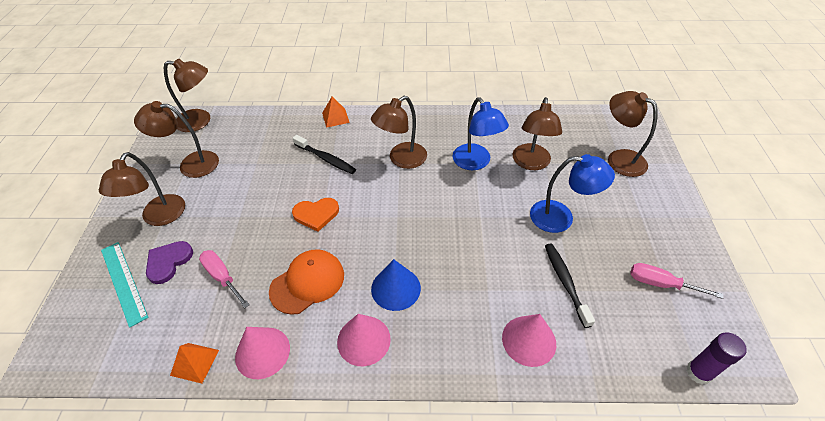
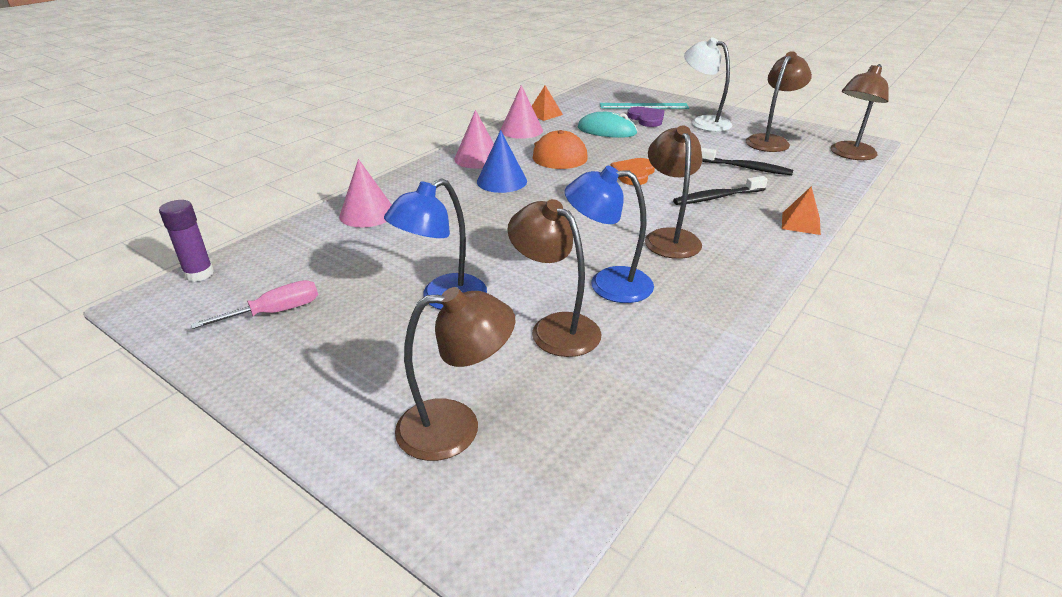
camera: 125 degrees right, 15 degrees down
brown lamp [99,152,185,226] -> white lamp [684,37,733,132]
pink screwdriver [199,250,250,308] -> turquoise mouse [578,112,638,138]
black toothbrush [545,243,595,328] -> black toothbrush moved to [701,148,793,175]

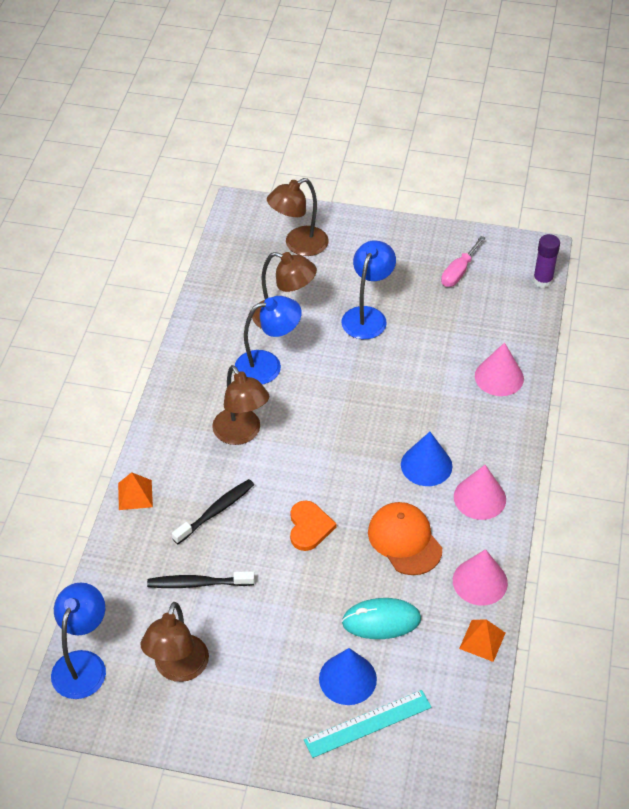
camera: 155 degrees right, 15 degrees up
purple heart [627,107,664,127] -> blue cone [319,648,377,705]
white lamp [684,37,733,132] -> none
brown lamp [831,64,889,160] -> blue lamp [51,583,106,699]

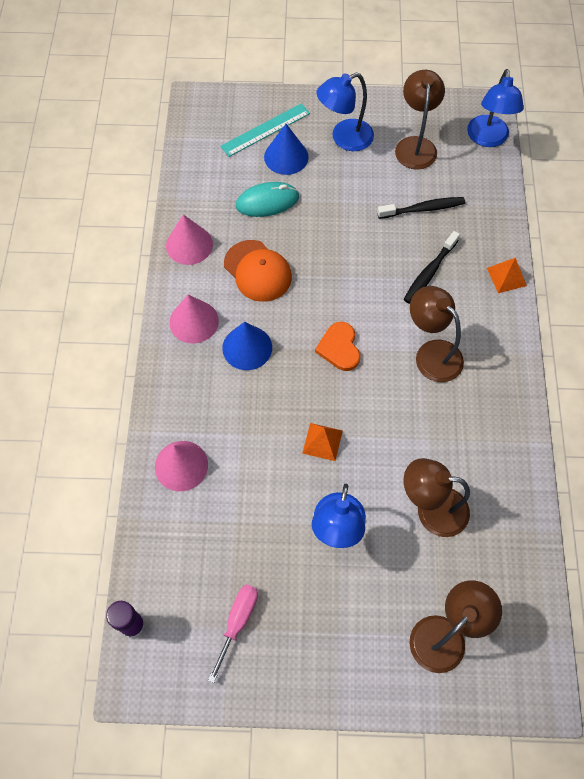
camera: 170 degrees right, 15 degrees up
blue lamp [235,296,302,385] -> blue lamp moved to [316,73,374,151]
orange heart [290,500,337,551] -> orange heart moved to [315,322,360,371]
orange pyramid [459,619,505,662] -> orange pyramid moved to [303,423,343,461]

